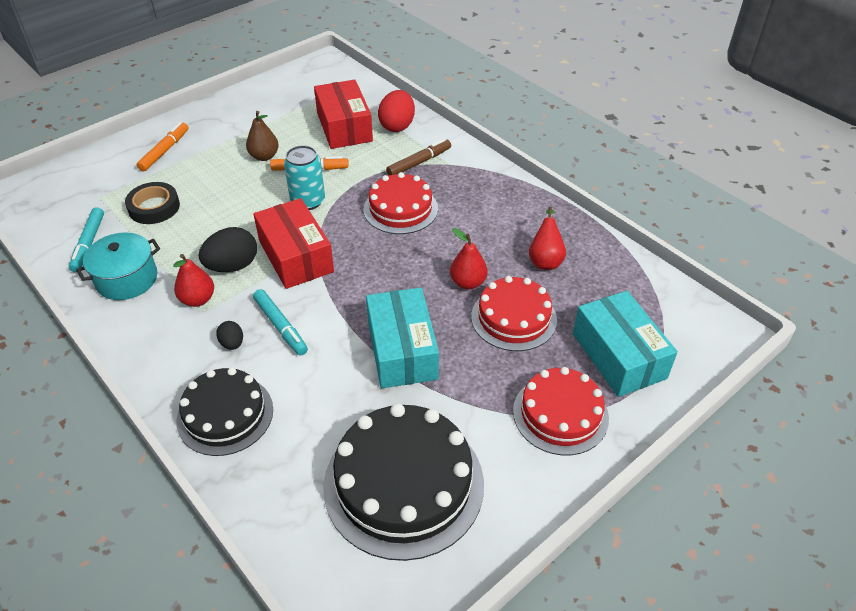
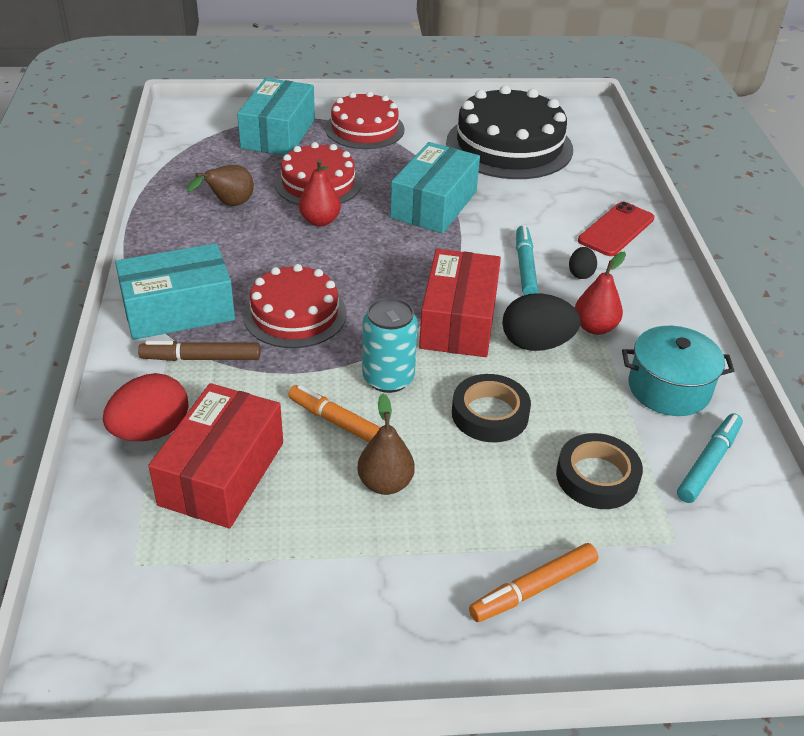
camera: 145 degrees left, 5 degrees down
black cake [176,367,273,456] -> red phone [578,202,655,256]
red pear [529,207,566,270] -> brown pear [187,165,254,206]
none -> turquoise box [115,243,235,340]
none -> black tape [452,374,531,442]

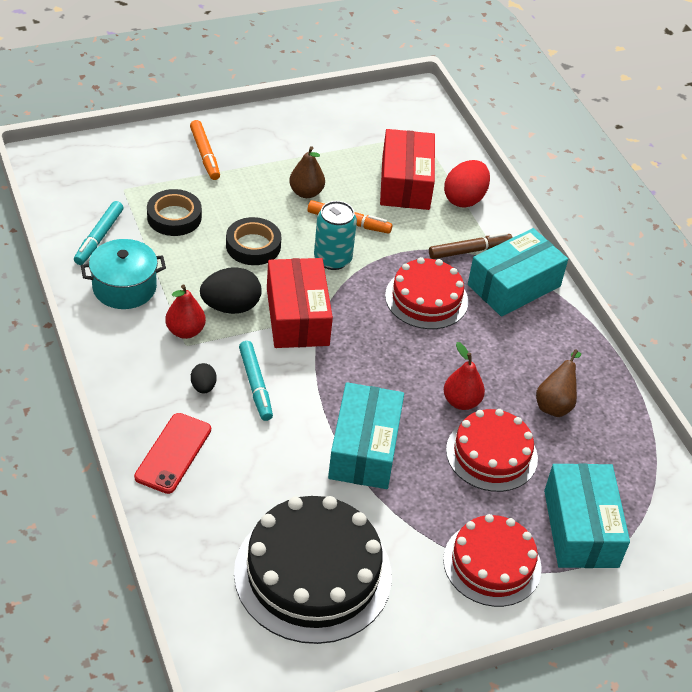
camera: 160 degrees right, 5 degrees up
orange marker [469,543,598,622] -> orange marker turned 120 degrees clockwise [190,120,220,180]

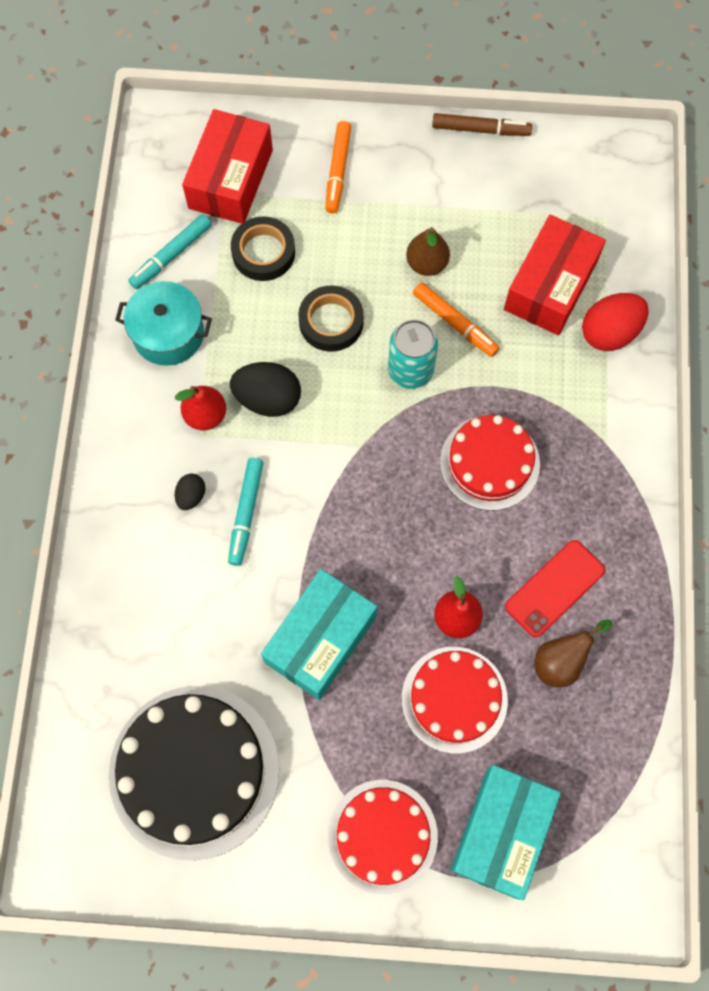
camera: 30 degrees right, 25 degrees up
red phone [134,413,211,494] -> red phone moved to [505,540,605,637]
red box [267,258,333,348] -> red box moved to [182,109,273,224]
brown marker [429,232,512,259] -> brown marker moved to [432,113,532,136]
turquoise box [468,228,568,317] -> none

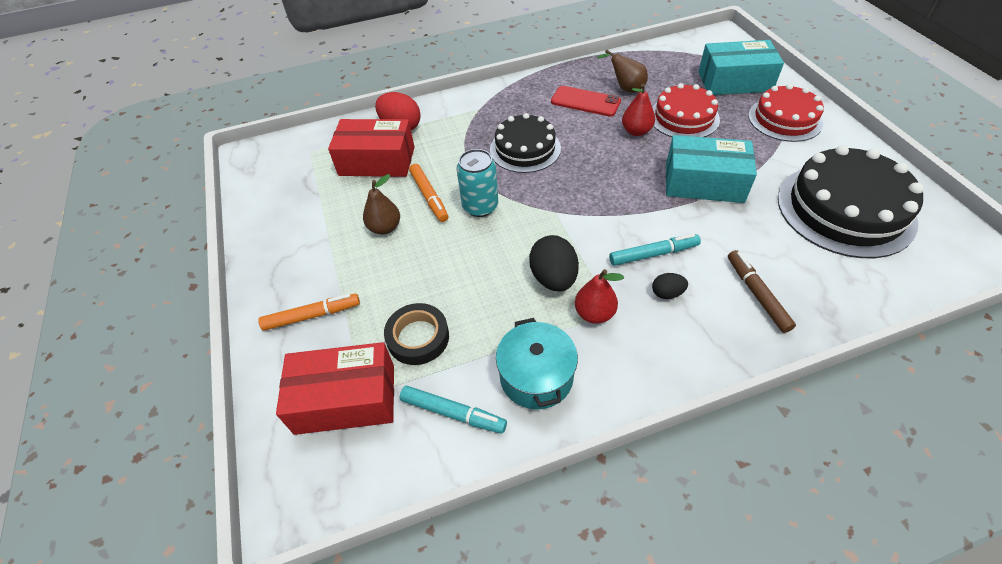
camera: 110 degrees left, 20 degrees down
black tape [298,285,364,352] -> none
orange marker [413,283,499,357] -> orange marker turned 135 degrees clockwise [409,164,448,222]
brown marker [432,113,532,136] -> brown marker moved to [728,250,796,333]
red cake [440,415,540,511] -> black cake [490,113,561,173]

